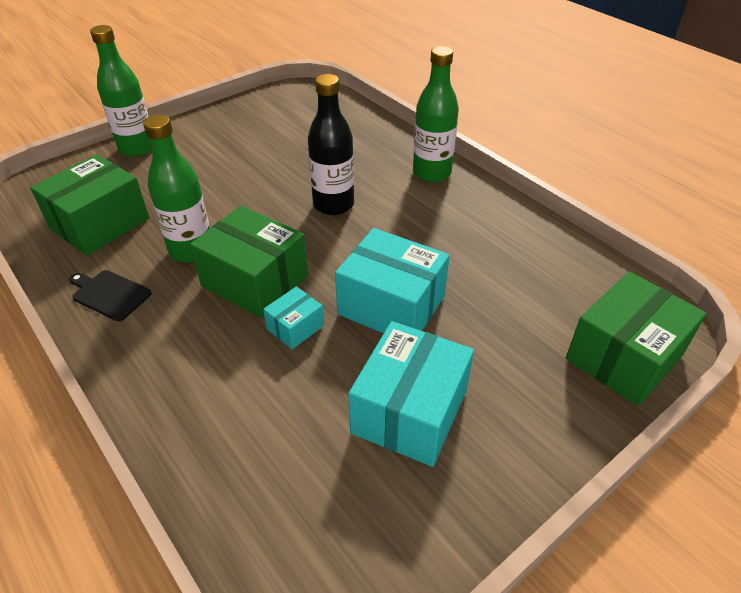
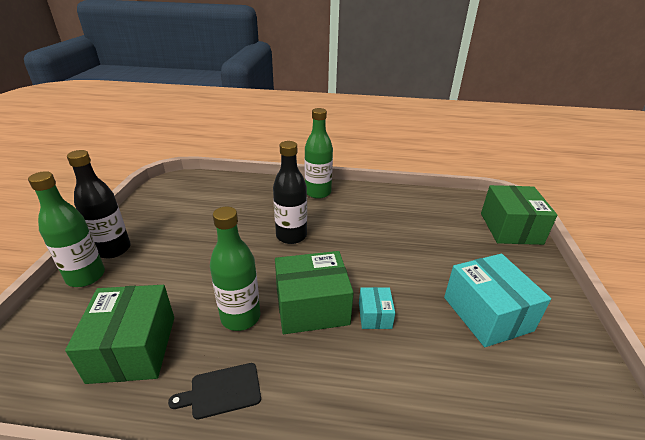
camera: 45 degrees left, 10 degrees down
turquoise box [335,228,450,333] -> none
none -> black bottle [67,150,131,259]

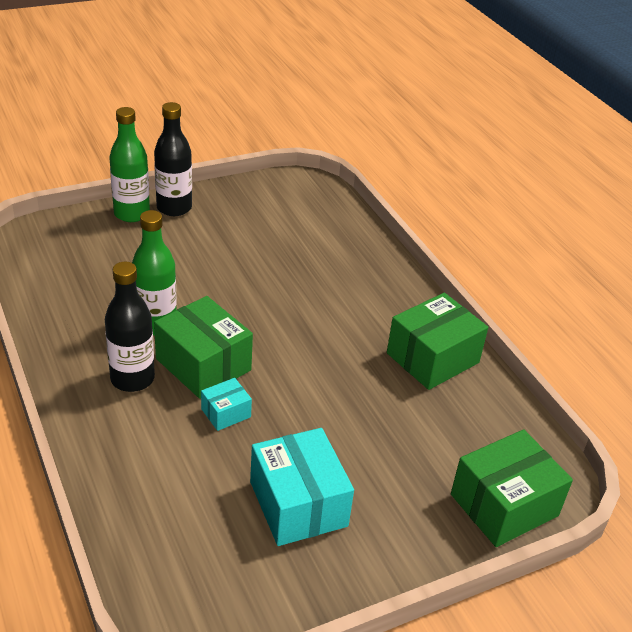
camera: 55 degrees right, 5 degrees up
green box [65,285,174,384] -> green box moved to [387,293,488,390]
black cutting board [168,363,261,420] -> none
black bottle [273,141,307,244] -> black bottle moved to [105,262,155,392]
green bottle [305,108,333,199] -> none
turquoise box [444,254,551,347] -> turquoise box turned 60 degrees counterclockwise [250,428,354,546]

